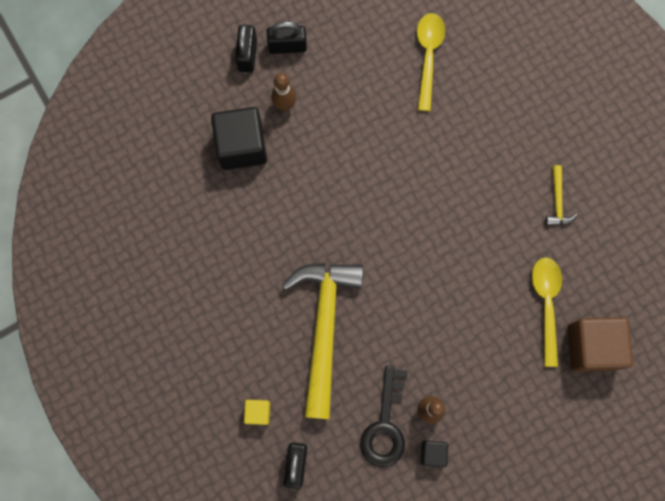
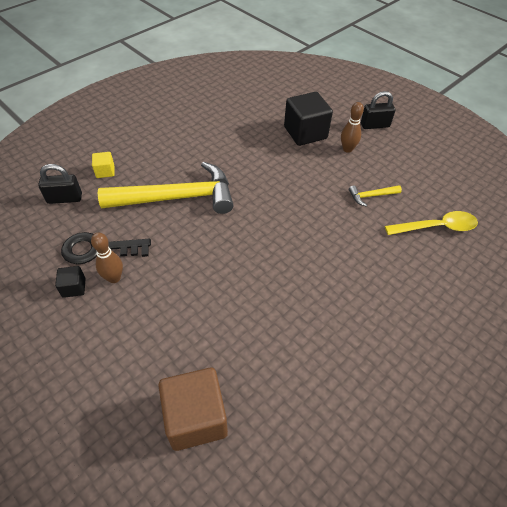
camera: 75 degrees right, 25 degrees down
black padlock [267,21,307,54] -> none
yellow spoon [532,257,562,367] -> none
yellow hammer [545,165,578,225] -> yellow hammer moved to [349,185,402,206]

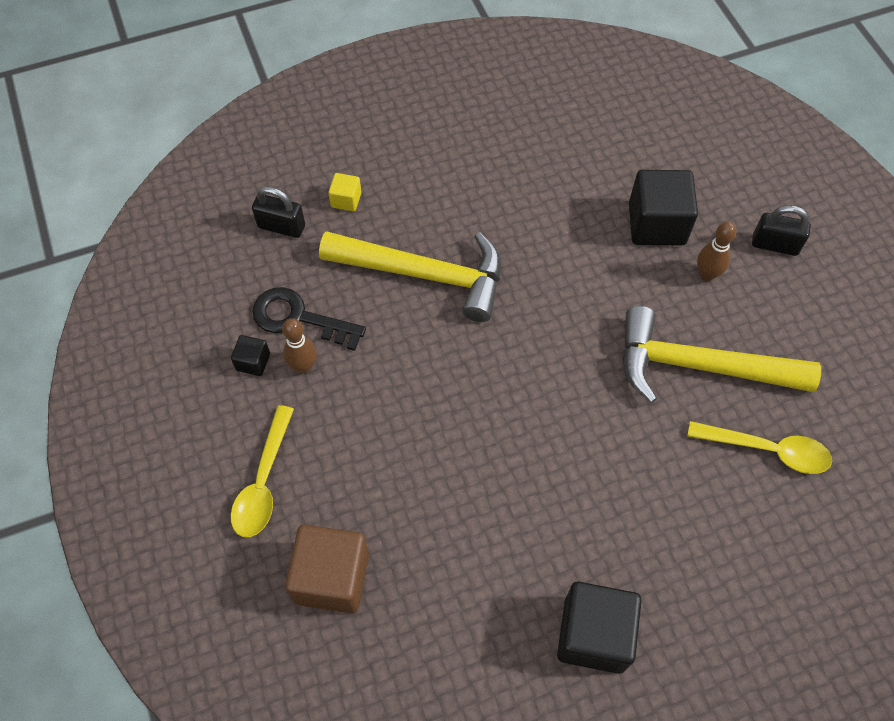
camera: 25 degrees right, 10 degrees up
yellow hammer [349,185,402,206] -> yellow hammer [622,306,821,403], size x2.46
none -> yellow spoon [231,405,294,537]
none -> black cube [557,582,642,674]

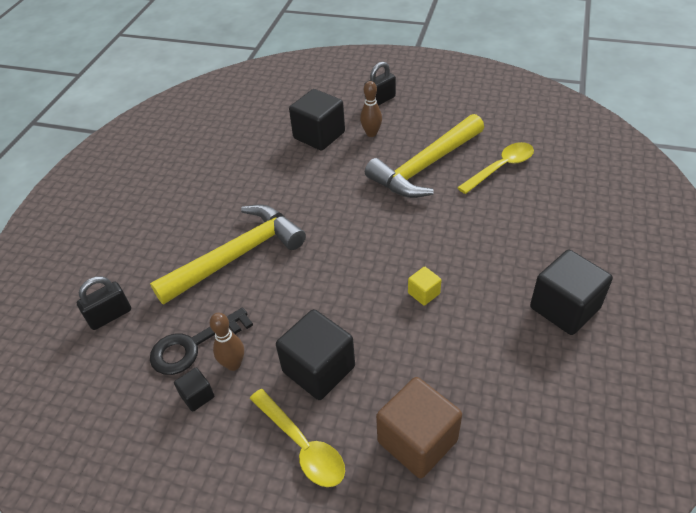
camera: 50 degrees left, 15 degrees down
yellow cube [328,173,361,211] -> yellow cube moved to [408,267,441,306]
none -> black cube [276,309,355,400]

